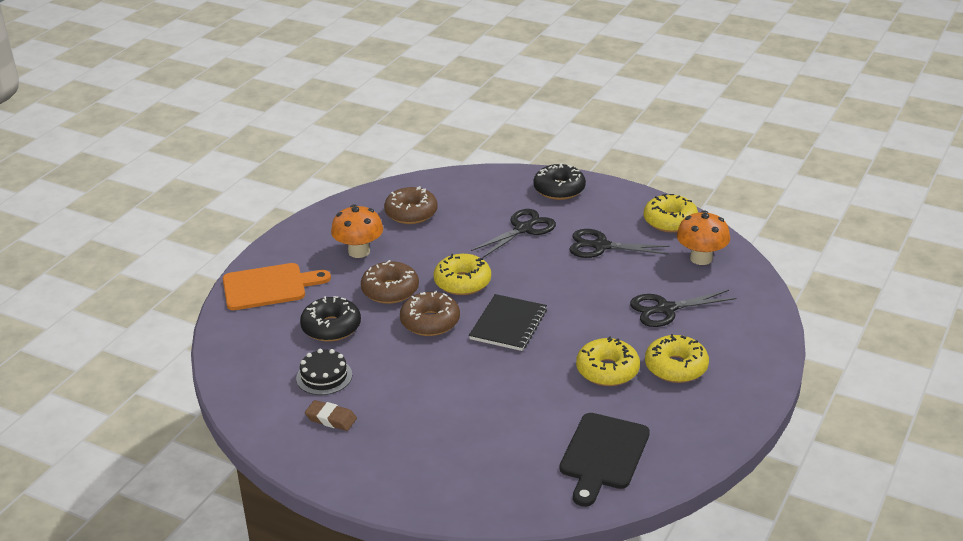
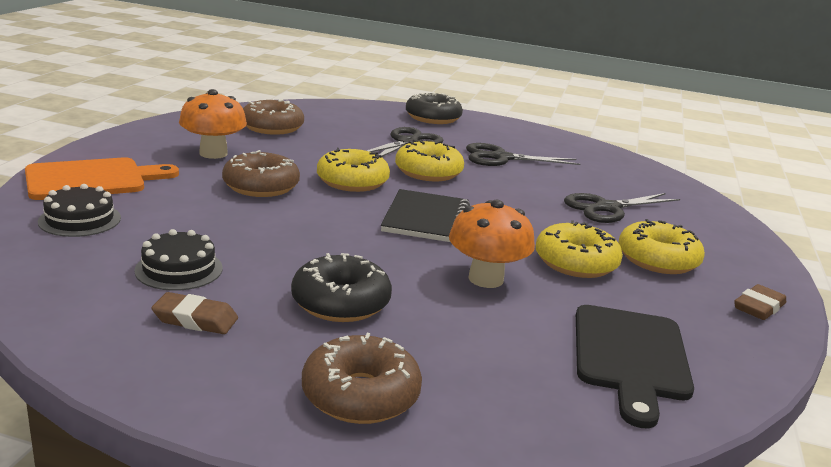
camera: 15 degrees left, 10 degrees down
black donut [300,296,361,342] -> black donut moved to [291,253,392,322]
brown donut [400,291,460,336] -> brown donut moved to [302,333,422,424]
yellow donut [644,194,698,233] -> yellow donut moved to [395,140,464,181]
orange mushroom [677,210,730,265] -> orange mushroom moved to [449,200,535,288]
none -> black cake [38,184,121,237]
none -> brown eraser [734,284,786,320]

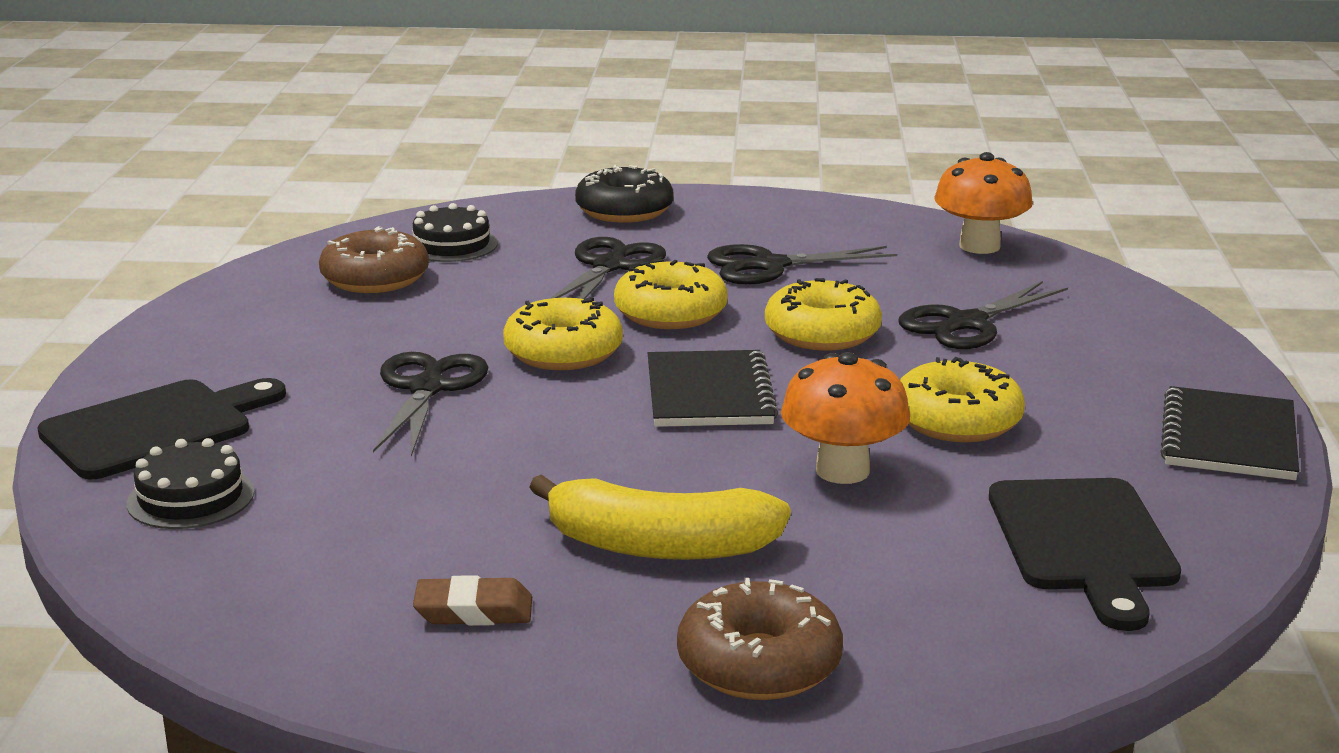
camera: 10 degrees left, 0 degrees up
orange cutting board [25,157,179,200] -> black cutting board [37,378,286,479]
black cake [134,229,223,291] -> black cake moved to [413,203,498,262]
orange mushroom [179,89,247,159] -> orange mushroom moved to [934,152,1033,254]
brown donut [222,150,300,197] -> black scissors [373,352,488,457]
black donut [291,253,392,322] -> yellow banana [529,474,791,560]
yellow donut [618,219,705,274] -> yellow donut moved to [765,278,882,351]
brown eraser [734,284,786,320] -> black notebook [1160,386,1299,480]

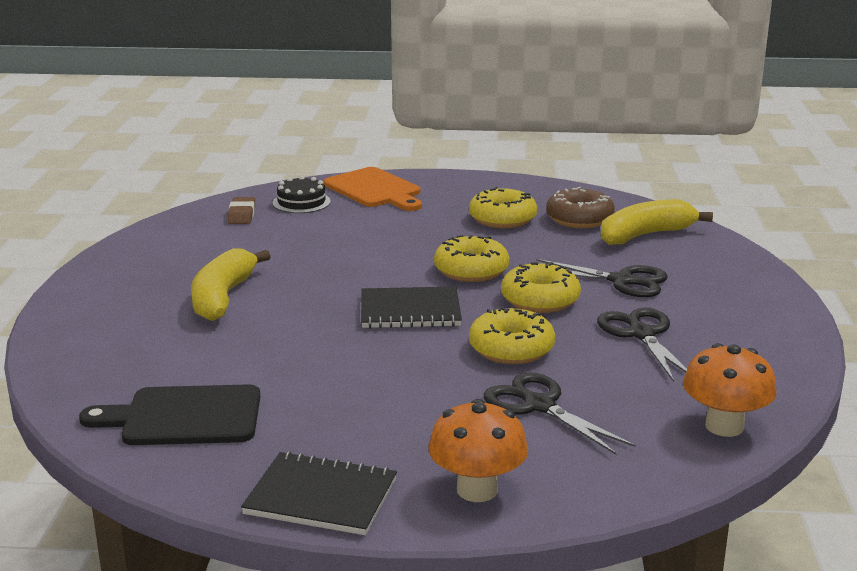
camera: 90 degrees right, 0 degrees up
black cutting board [37,378,286,479] -> orange cutting board [324,167,422,211]
black scissors [373,352,488,457] -> none
black cake [413,203,498,262] -> yellow banana [601,199,713,245]
brown eraser [413,575,532,626] -> brown eraser moved to [228,197,255,224]
black donut [575,165,674,223] -> none
brown donut [677,578,843,700] -> none
orange mushroom [781,352,910,484] -> orange mushroom moved to [428,399,528,502]
yellow donut [900,357,1025,442] -> yellow donut moved to [469,187,537,228]

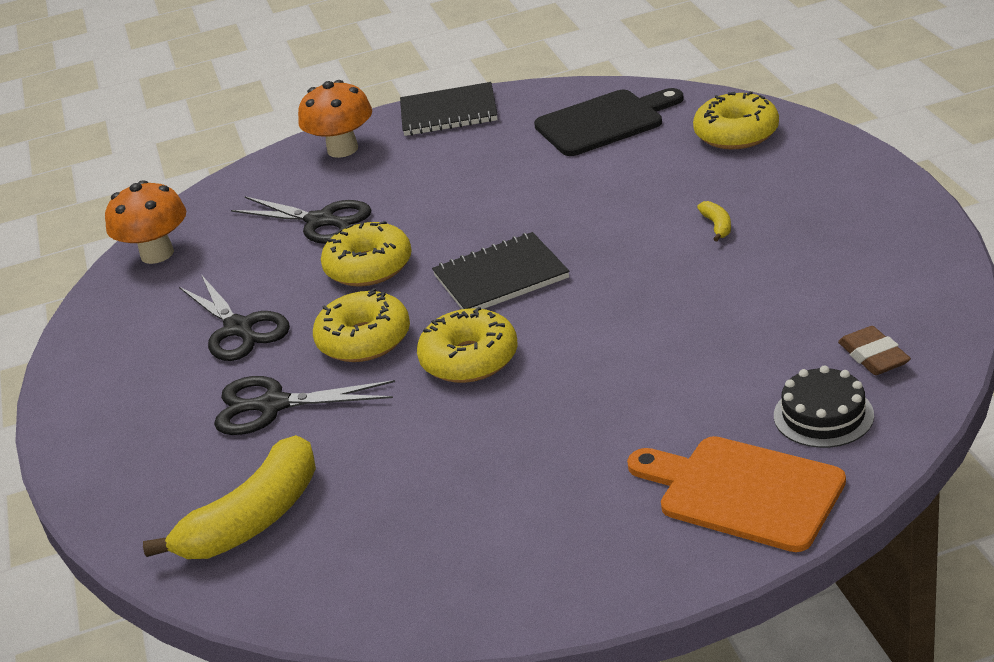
camera: 165 degrees right, 10 degrees up
yellow banana [191,248,271,321] -> yellow banana [697,201,731,241], size x0.41
yellow donut [469,187,537,228] -> yellow donut moved to [693,91,779,149]
brown donut [546,186,615,228] -> none

